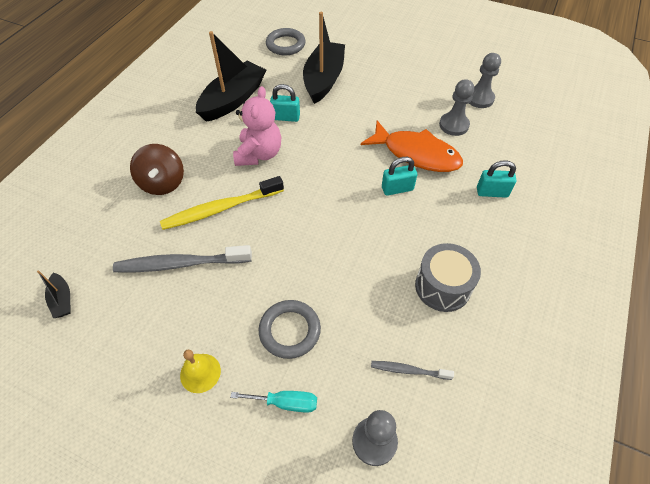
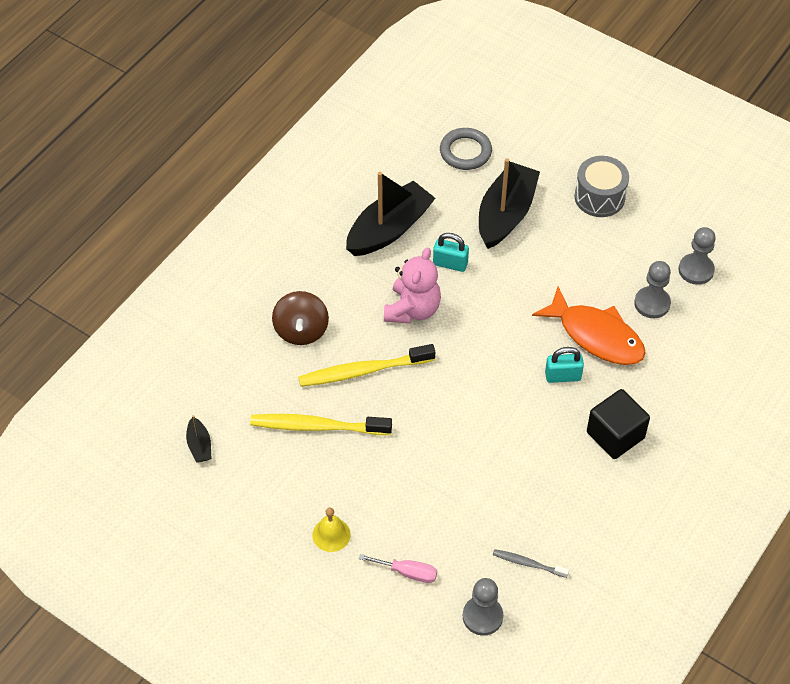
camera: 10 degrees right, 0 degrees up
grey toothbrush [113,245,252,272] -> yellow toothbrush [250,414,392,435]
turquoise screwdriver [230,391,317,413] -> pink screwdriver [359,554,437,583]
grey ring [259,300,321,359] -> none
grey drum [415,243,481,312] -> grey drum moved to [575,156,629,217]
turquoise padlock [477,160,516,198] -> none
none -> black cube [587,389,650,459]

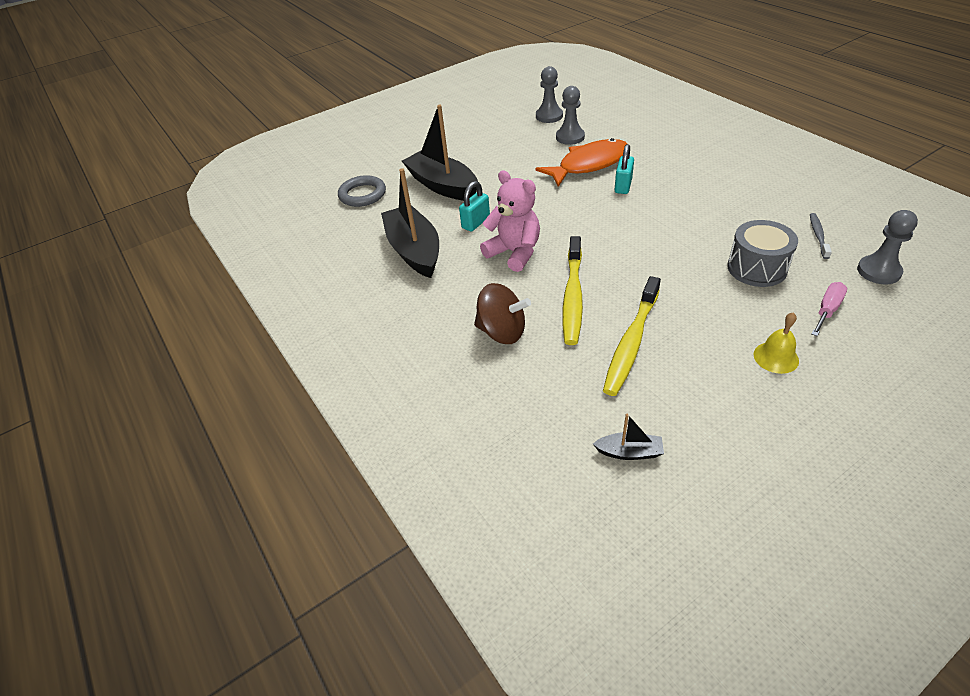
camera: 65 degrees left, 10 degrees down
grey toothbrush [493,549,569,578] -> grey toothbrush turned 150 degrees clockwise [810,213,832,259]
grey drum [575,156,629,217] -> grey drum moved to [727,220,798,287]
black cube [587,389,650,459] -> none

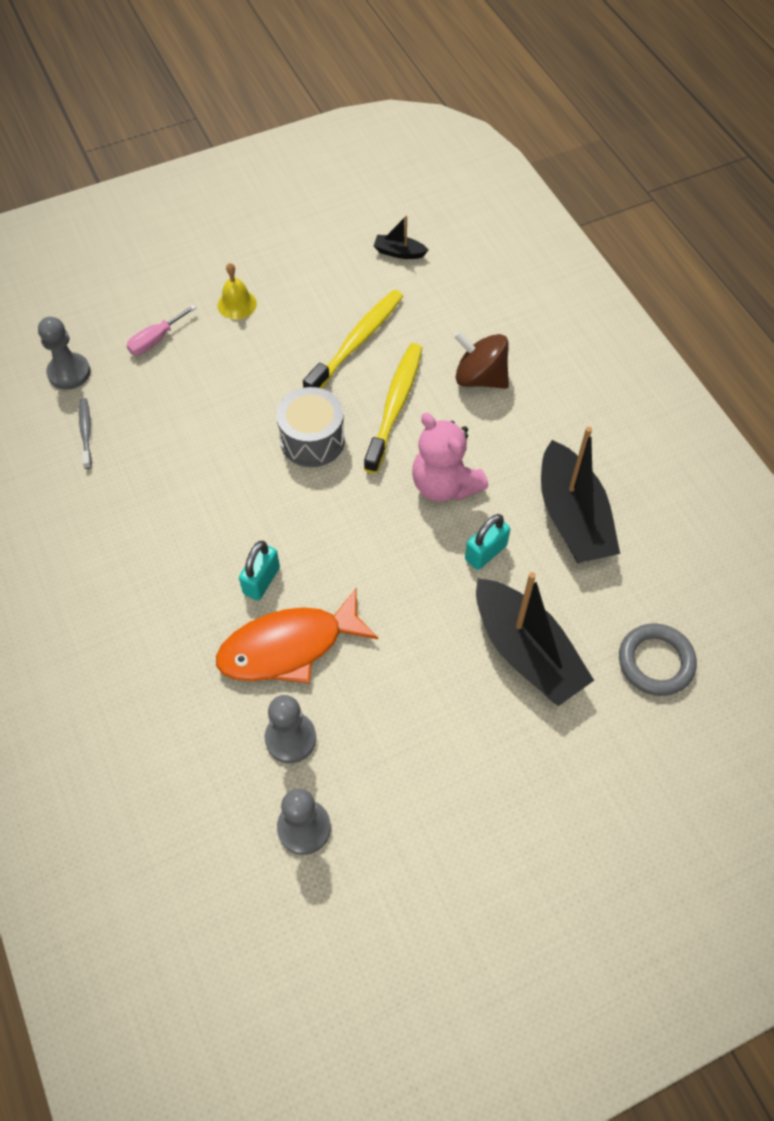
camera: 175 degrees left, 15 degrees up
grey drum [727,220,798,287] -> grey drum moved to [276,387,345,467]
grey toothbrush [810,213,832,259] -> grey toothbrush turned 150 degrees clockwise [79,398,92,469]

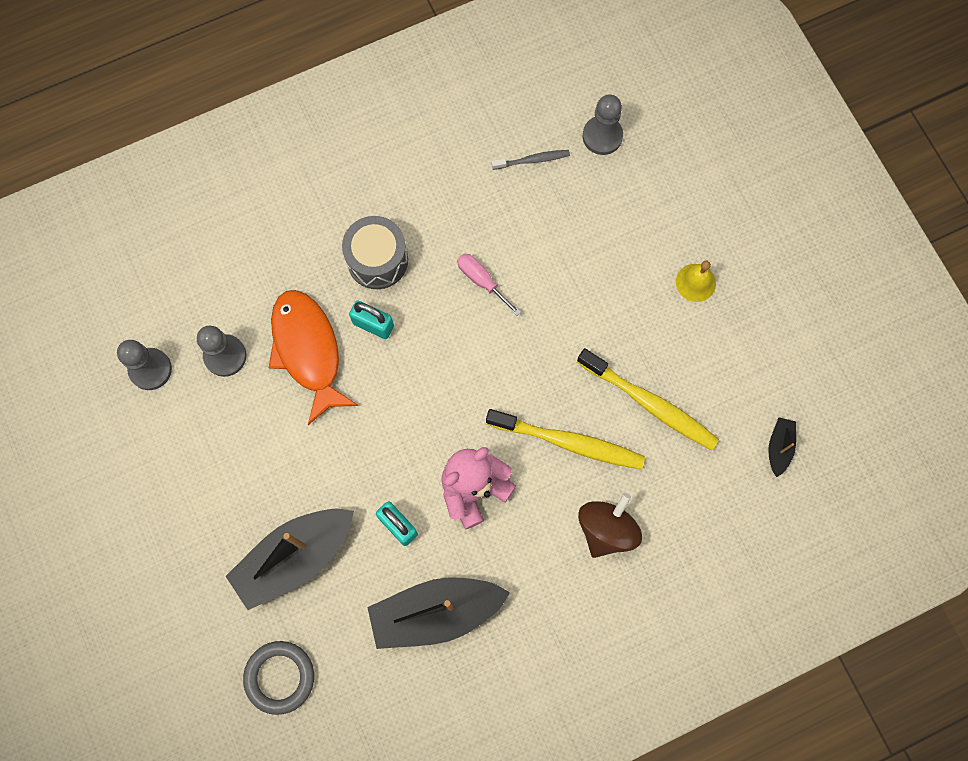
camera: 90 degrees right, 15 degrees up
pink screwdriver [127,305,196,355] -> pink screwdriver moved to [457,253,521,316]
grey drum [276,387,345,467] -> grey drum moved to [342,216,408,289]

